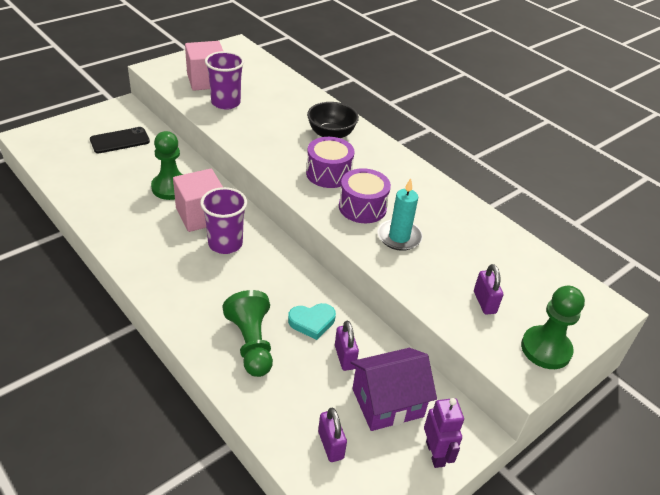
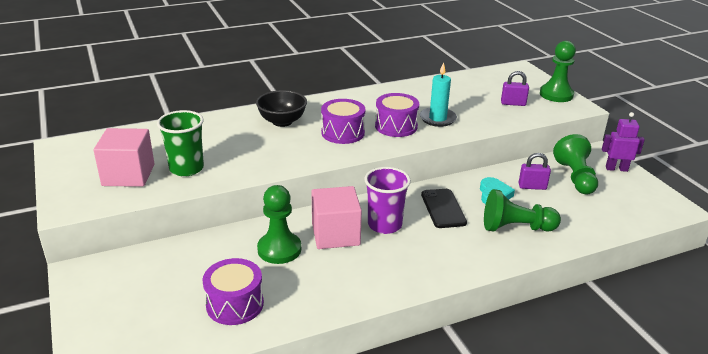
camera: 70 degrees left, 10 degrees down
black phone [90,127,150,153] -> black phone moved to [421,189,467,228]
purple cup [205,51,244,110] -> green cup [157,110,204,177]
purple padlock [318,408,347,462] -> none
purple house [351,348,437,431] -> green pawn [553,134,598,194]
none -> purple drum [202,258,264,325]

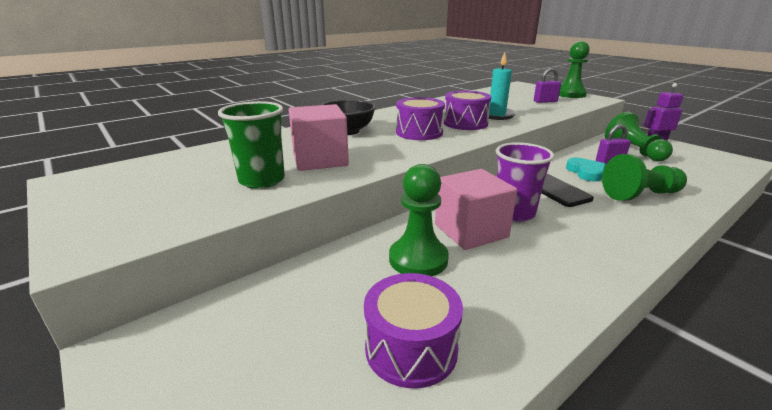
camera: 15 degrees left, 5 degrees down
pink cube [93,128,155,187] -> pink cube moved to [289,104,349,171]

